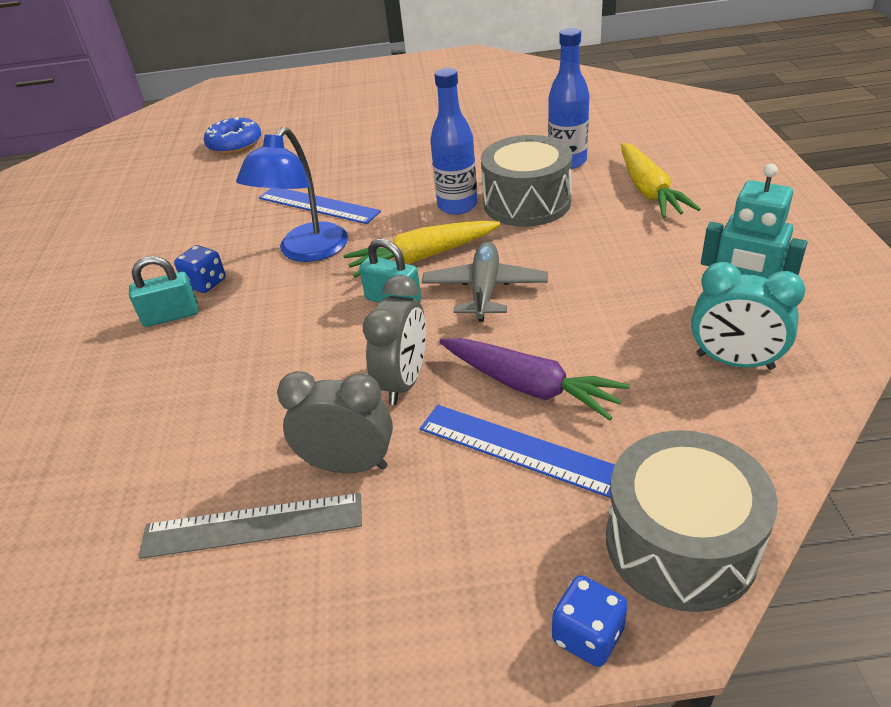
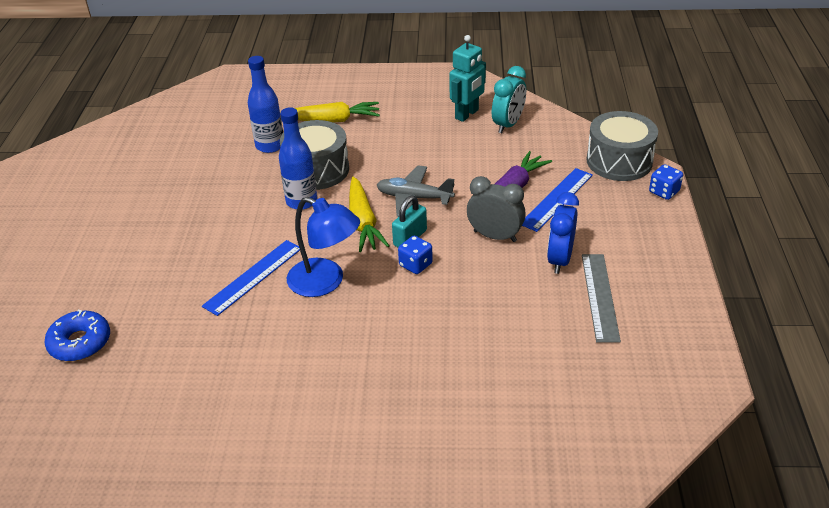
camera: 85 degrees left, 0 degrees up
turquoise padlock [129,256,198,327] -> none
blue dice [174,245,226,293] -> blue dice moved to [398,236,433,274]
grey clock [277,371,393,473] -> blue clock [547,192,579,274]

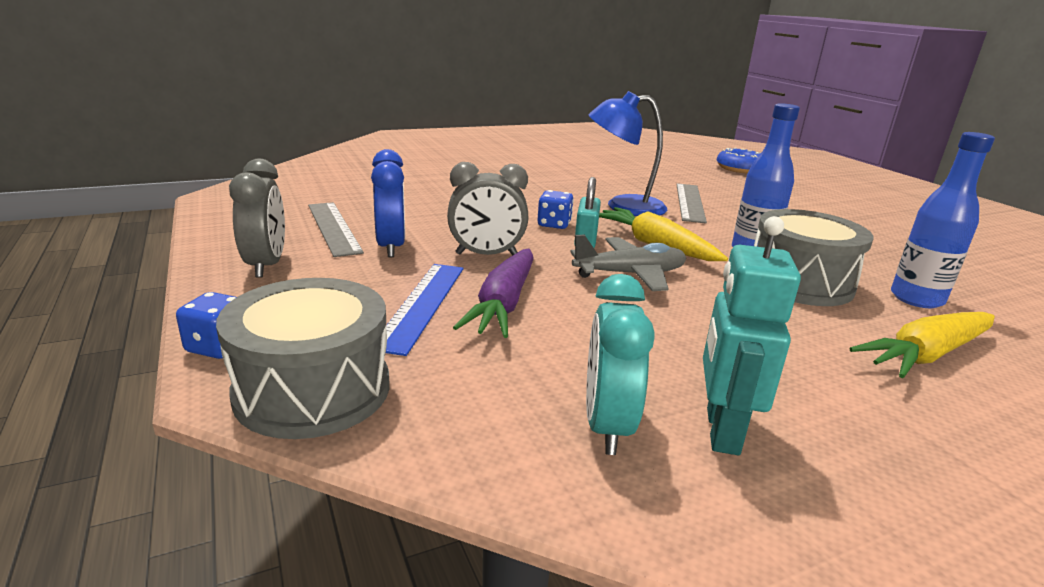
camera: 150 degrees right, 15 degrees down
blue ruler [202,240,300,316] -> grey ruler [676,183,707,223]
none -> grey clock [229,159,285,278]

